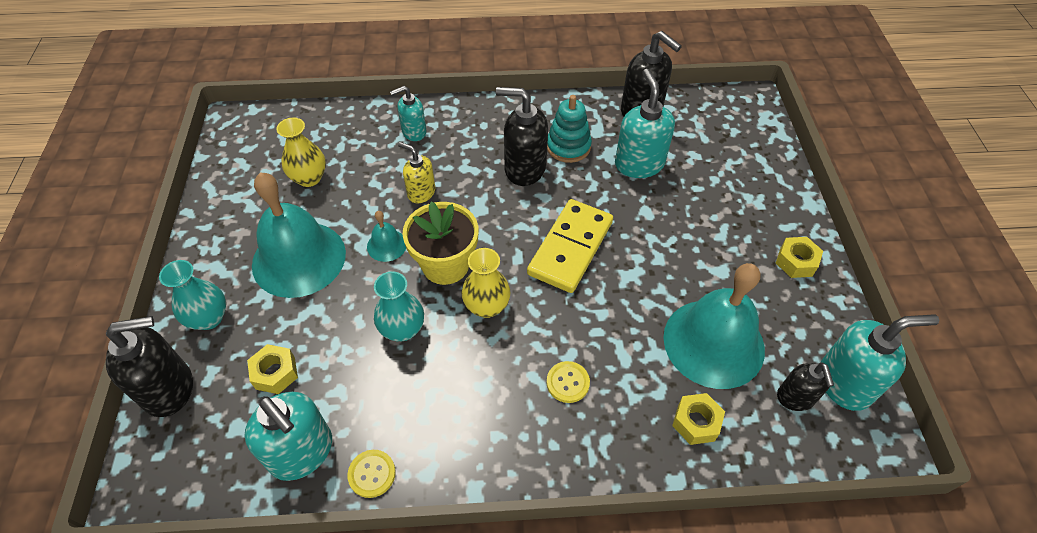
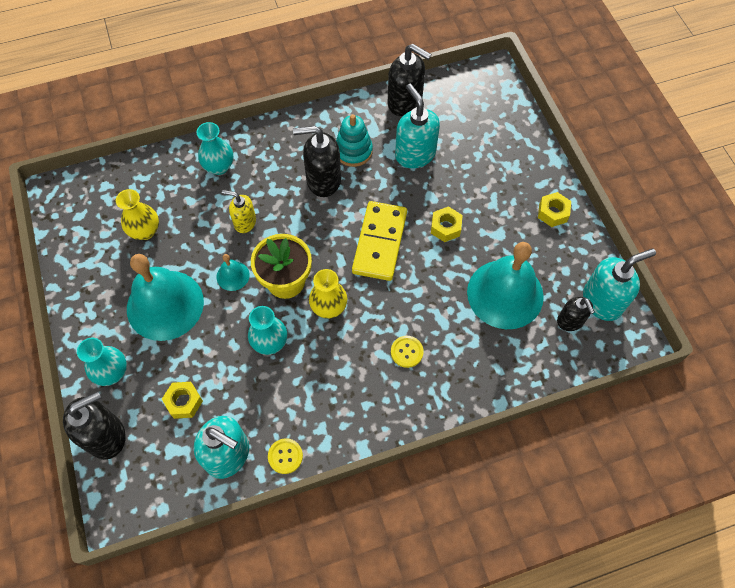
camera: 15 degrees left, 10 degrees up
turquoise soap dispenser [390,86,426,141] -> turquoise vase [197,122,233,175]
yellow nut [672,393,725,445] -> yellow nut moved to [431,206,463,242]

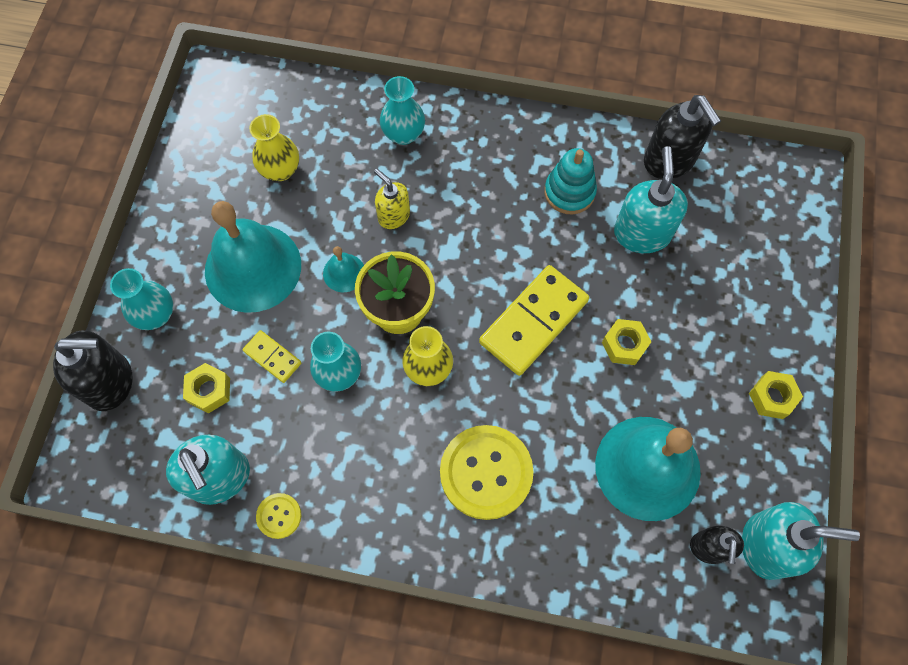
camera: 30 degrees right, 5 degrees up
black soap dispenser [293,126,341,197] -> none
yellow button [391,336,424,368] -> yellow button [440,425,534,520], size x2.13
none -> yellow domino [243,330,301,383]

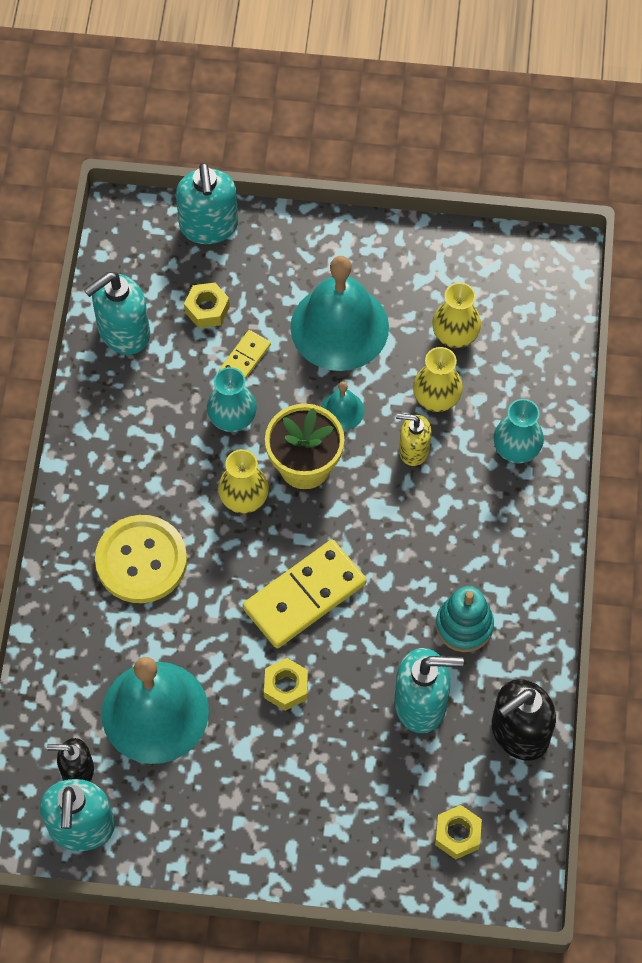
camera: 85 degrees right, 5 degrees down
black soap dispenser [53,330,132,411] -> turquoise soap dispenser [176,162,238,244]
turquoise vase [110,268,173,330] -> none
yellow button [256,493,301,539] -> none
yellow soap dispenser [374,169,410,229] -> yellow soap dispenser turned 120 degrees counterclockwise [396,413,431,466]
yellow domino [479,265,589,376] -> yellow domino turned 75 degrees counterclockwise [243,540,367,648]
yellow nut [749,371,803,419] -> yellow nut moved to [435,805,482,859]
none -> yellow vase [413,347,463,412]

